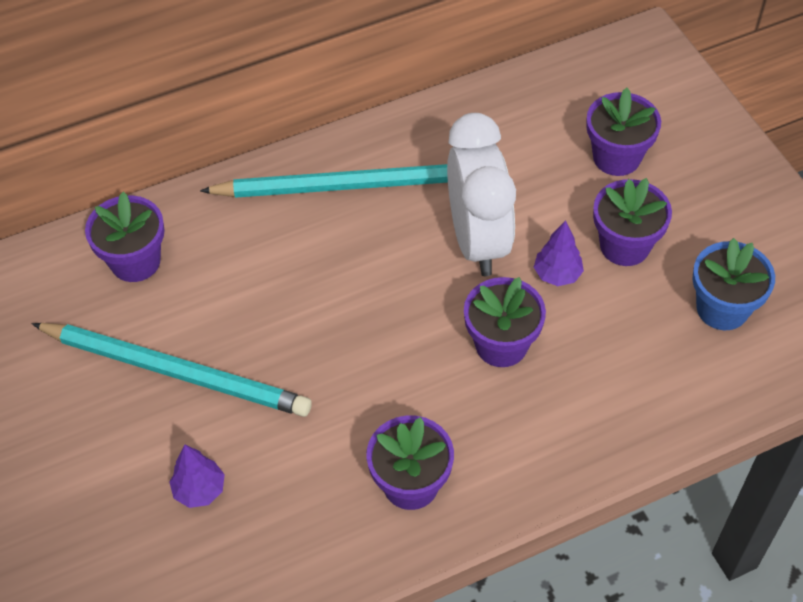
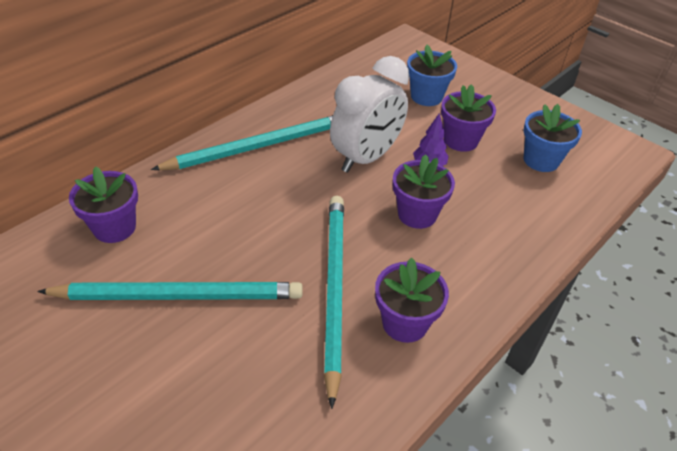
camera: 25 degrees left, 10 degrees down
purple tree [170,444,225,508] -> none
white clock [447,113,516,276] -> white clock turned 75 degrees clockwise [330,56,409,173]
purple flower pot [586,88,661,176] -> blue flower pot [407,45,457,106]
none -> turquoise pencil [324,196,344,409]

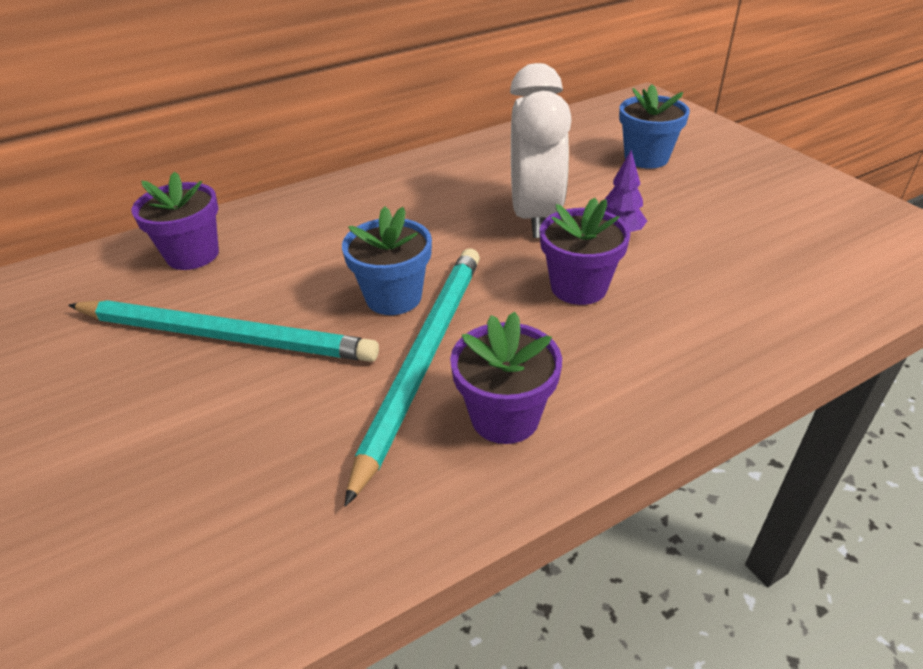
camera: 20 degrees right, 5 degrees down
turquoise pencil [151,115,333,170] -> none
white clock [330,56,409,173] -> white clock turned 60 degrees counterclockwise [510,63,572,238]
purple flower pot [441,84,496,152] -> none
blue flower pot [524,104,582,172] -> blue flower pot moved to [342,206,432,315]

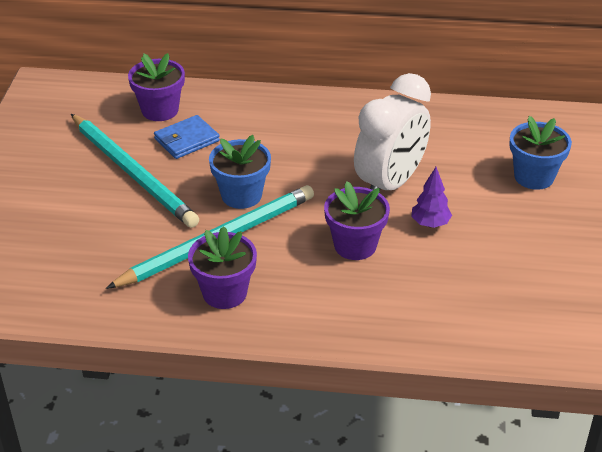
camera: 35 degrees right, 0 degrees up
none -> blue wallet [154,115,220,159]

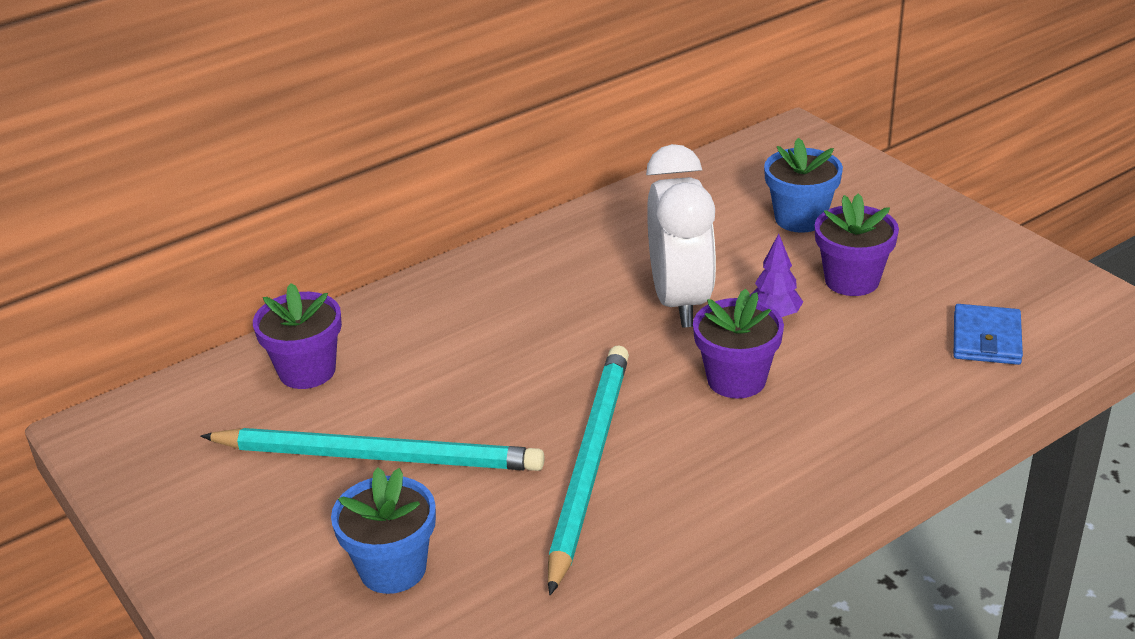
camera: 40 degrees left, 5 degrees down
blue wallet [154,115,220,159] -> blue wallet moved to [954,304,1023,365]
purple flower pot [188,226,257,309] -> purple flower pot moved to [815,193,899,296]
blue flower pot [209,135,271,209] -> blue flower pot moved to [331,467,436,594]

